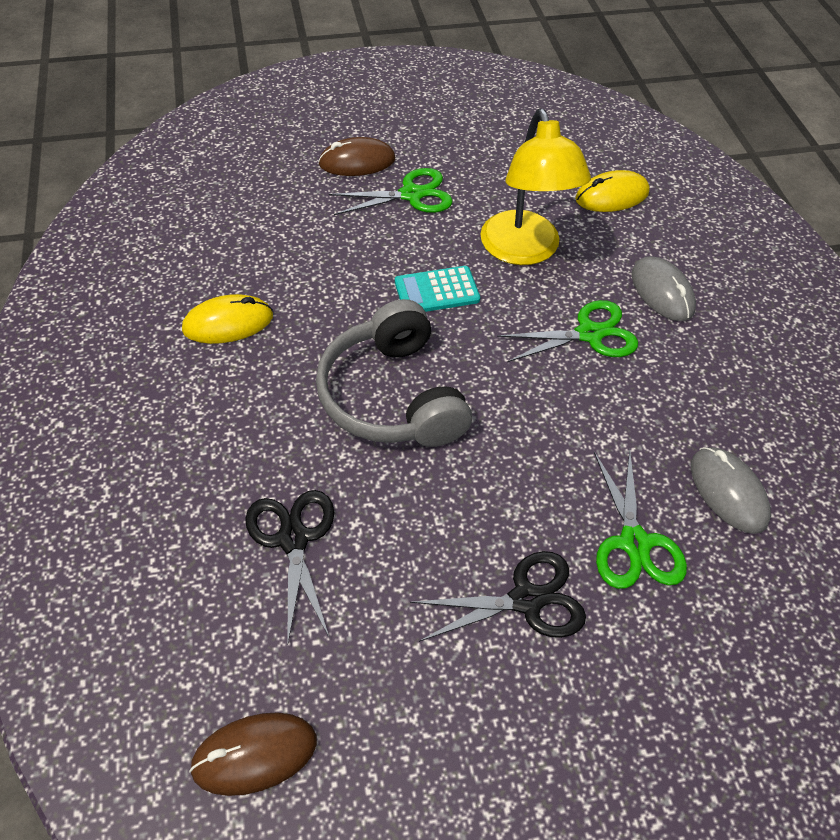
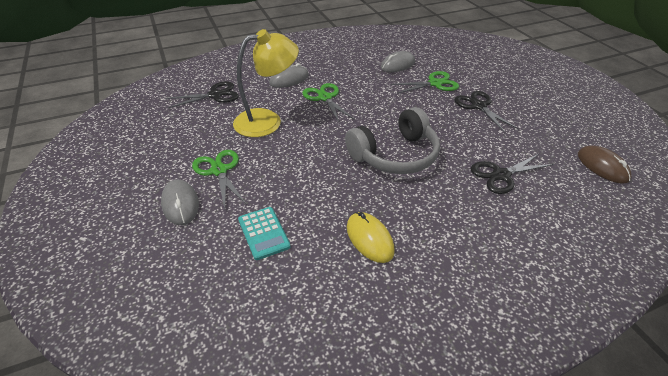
camera: 100 degrees left, 10 degrees down
brown mouse [318,137,395,176] -> grey mouse [161,179,199,225]
turquoise calculator [395,266,480,312] -> turquoise calculator moved to [238,207,290,260]
yellow mouse [575,170,650,212] -> black scissors [166,81,239,108]

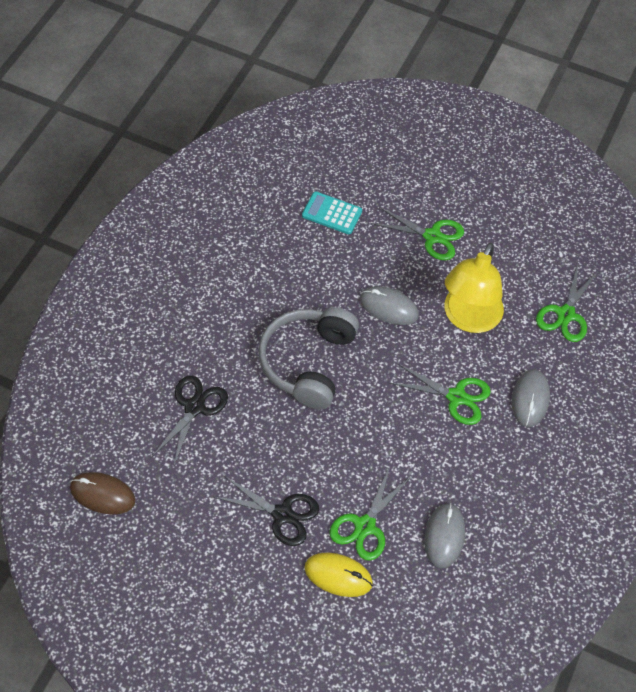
camera: 135 degrees right, 15 degrees up
grey mouse [161,179,199,225] -> grey mouse moved to [360,286,419,325]
black scissors [166,81,239,108] -> green scissors [536,264,599,342]
yellow mouse [347,212,395,263] -> yellow mouse moved to [304,552,373,597]

